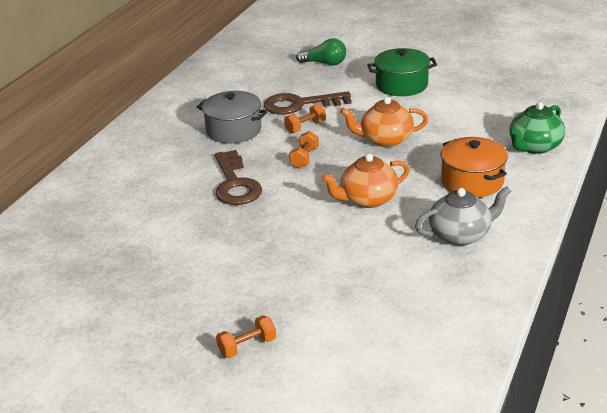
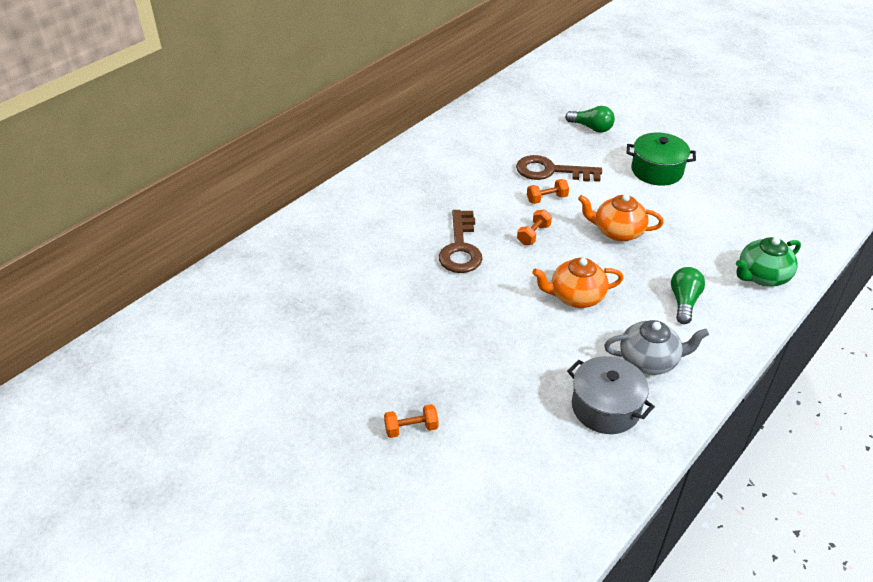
camera: 15 degrees right, 10 degrees up
grey pot [197,91,268,144] -> grey pot moved to [567,356,655,434]
orange pot [440,137,508,197] -> green light bulb [671,267,705,324]

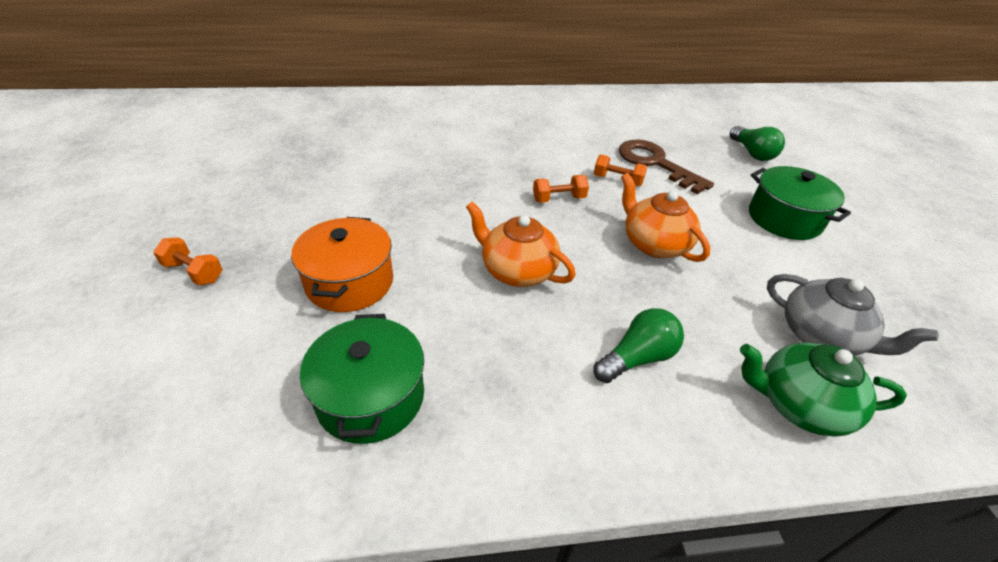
camera: 40 degrees right, 0 degrees up
brown key [439,210,483,273] -> none
grey pot [567,356,655,434] -> green pot [300,314,424,444]
grey teapot [604,320,709,375] -> grey teapot moved to [767,274,938,356]
none -> orange pot [291,217,393,312]

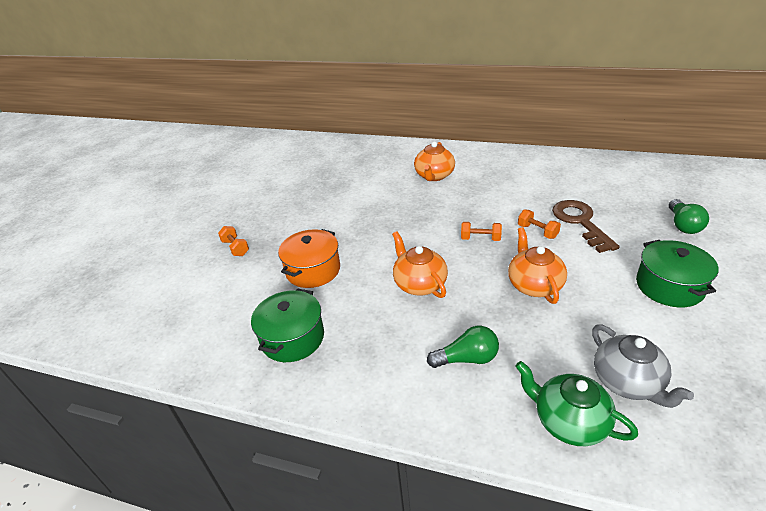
camera: 30 degrees right, 5 degrees down
none -> orange teapot [414,141,455,181]

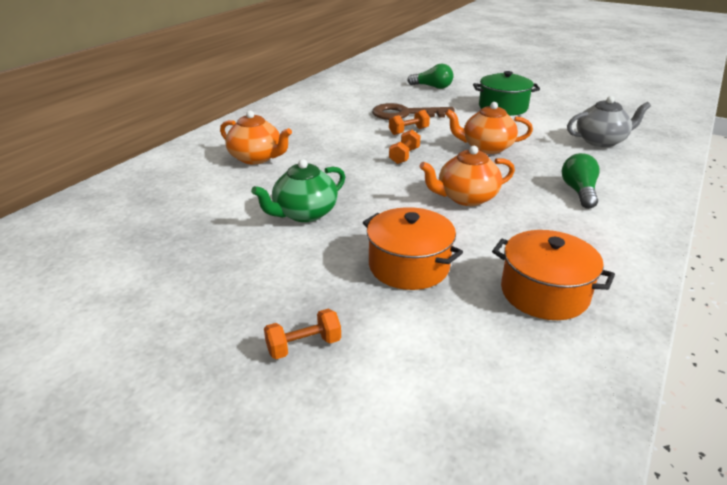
camera: 80 degrees left, 5 degrees down
green pot [251,288,324,362] -> orange pot [492,230,615,320]
green teapot [515,361,638,446] -> green teapot moved to [251,159,345,222]

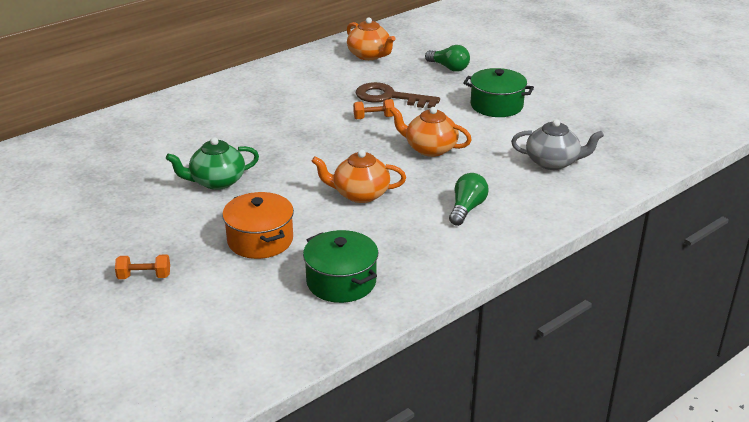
camera: 20 degrees right, 0 degrees up
orange teapot [220,111,292,164] -> orange teapot moved to [347,18,396,60]
orange dumbbell [389,130,421,164] -> none
orange pot [492,230,615,320] -> green pot [303,230,378,303]

